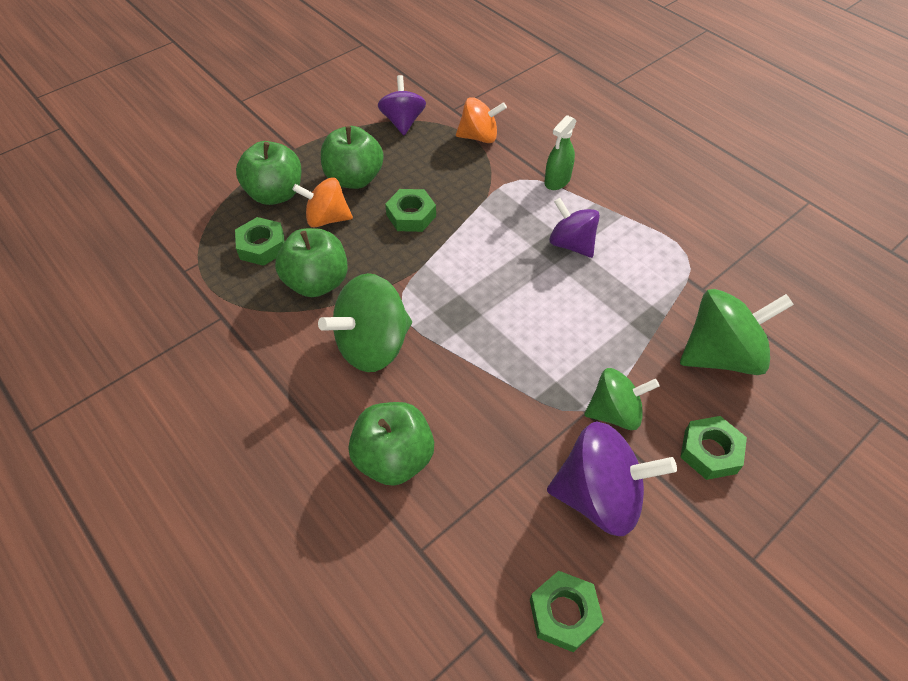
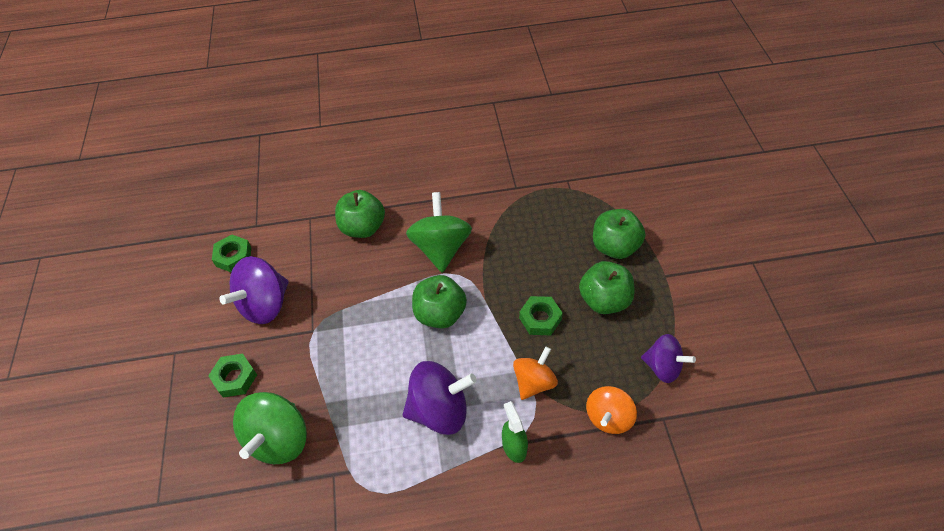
camera: 125 degrees right, 0 degrees up
green nut [235,217,285,266] -> none
green apple [275,228,348,297] -> green apple moved to [412,275,467,329]
orange spinning top [292,177,353,228] -> orange spinning top moved to [513,347,558,400]
purple spinning top [549,198,600,258] -> purple spinning top [403,361,477,435], size x1.54
green spinning top [584,368,660,430] -> none

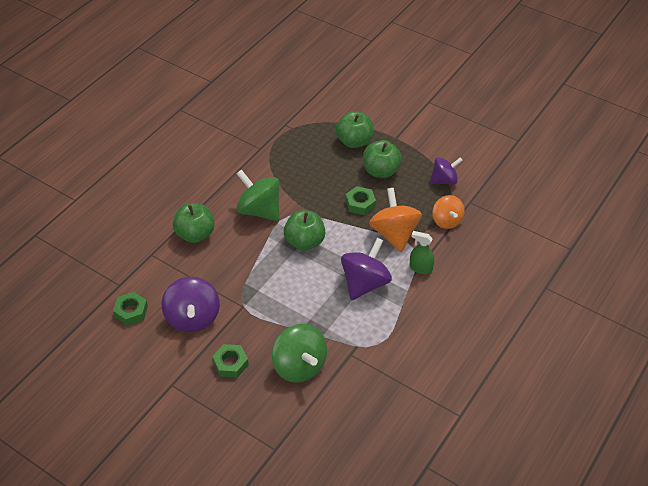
camera: 50 degrees left, 5 degrees down
orange spinning top [513,347,558,400] -> orange spinning top [369,188,422,252], size x1.54

